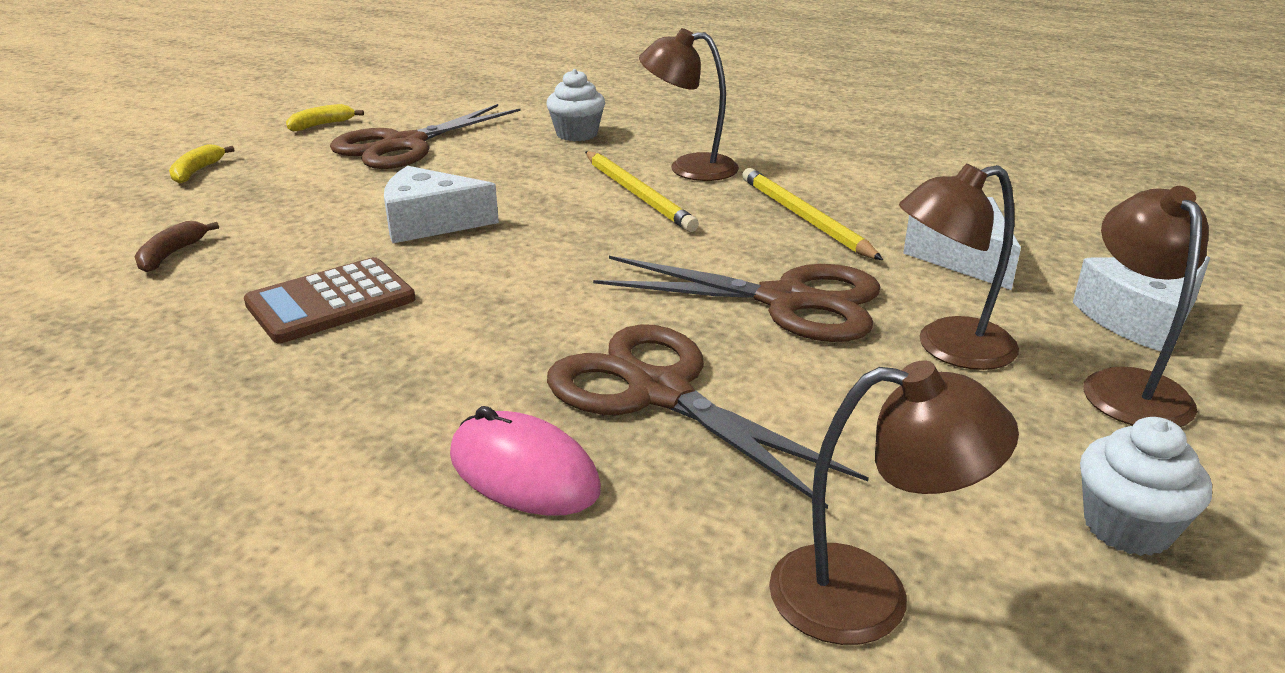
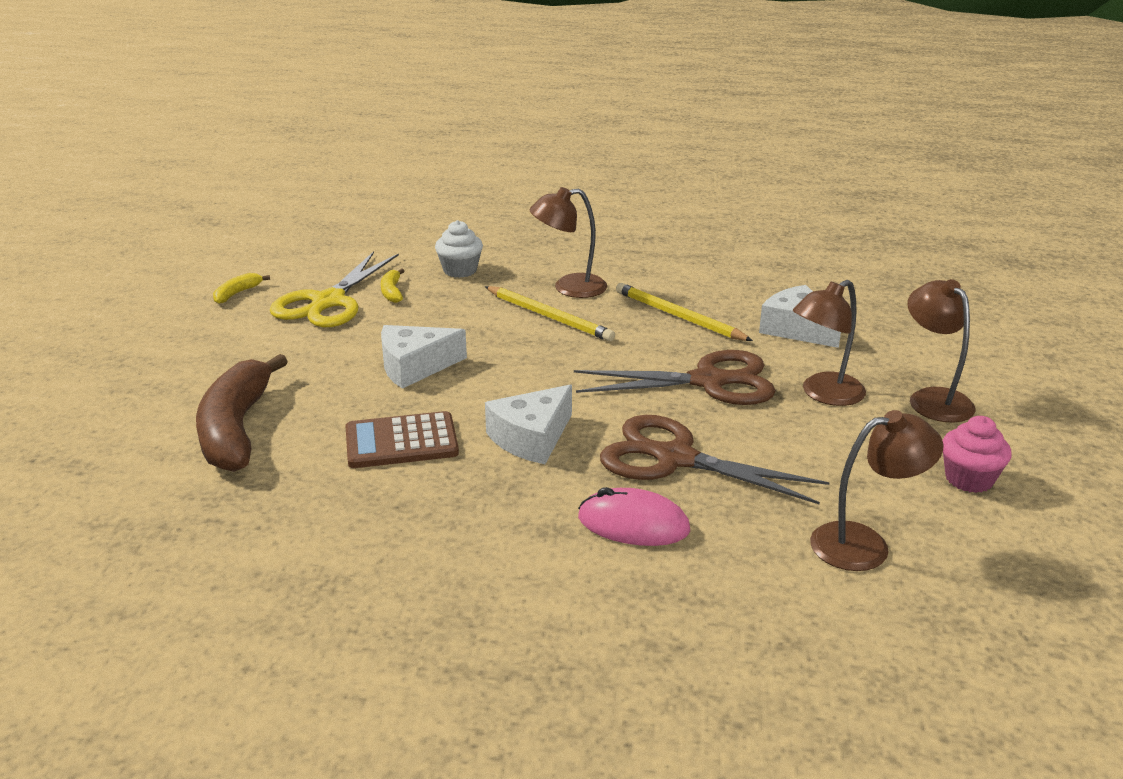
camera: 20 degrees left, 0 degrees up
brown banana [134,221,219,272] -> brown banana [196,354,288,472], size x2.36
yellow banana [169,144,234,183] -> yellow banana moved to [381,268,404,303]
brown calculator [244,257,416,343] -> brown calculator turned 45 degrees clockwise [346,411,459,468]
brown scissors [330,104,521,169] -> yellow scissors [270,251,399,327]
white cheese [1073,256,1210,352] -> white cheese moved to [485,385,572,464]
white cupcake [1080,417,1212,556] -> pink cupcake [942,416,1012,493]

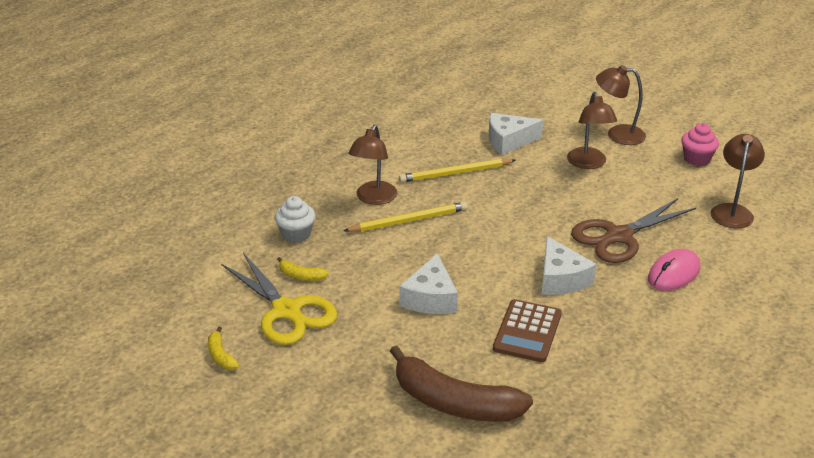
camera: 60 degrees left, 5 degrees up
brown scissors [574,350,776,405] -> none

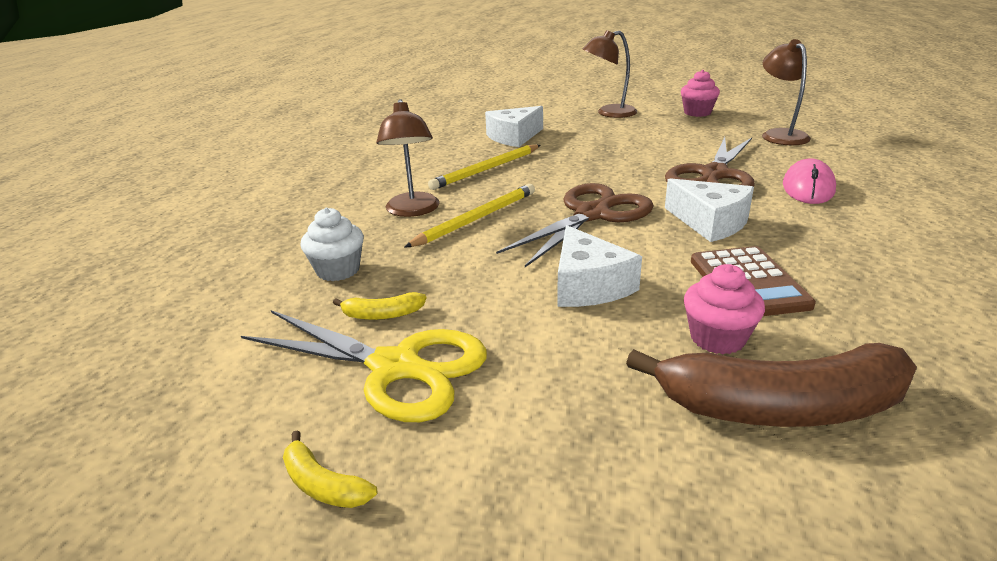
camera: 25 degrees left, 5 degrees down
brown lamp [567,92,617,169] -> none
none -> brown scissors [496,183,654,267]
none -> pink cupcake [684,264,765,354]

